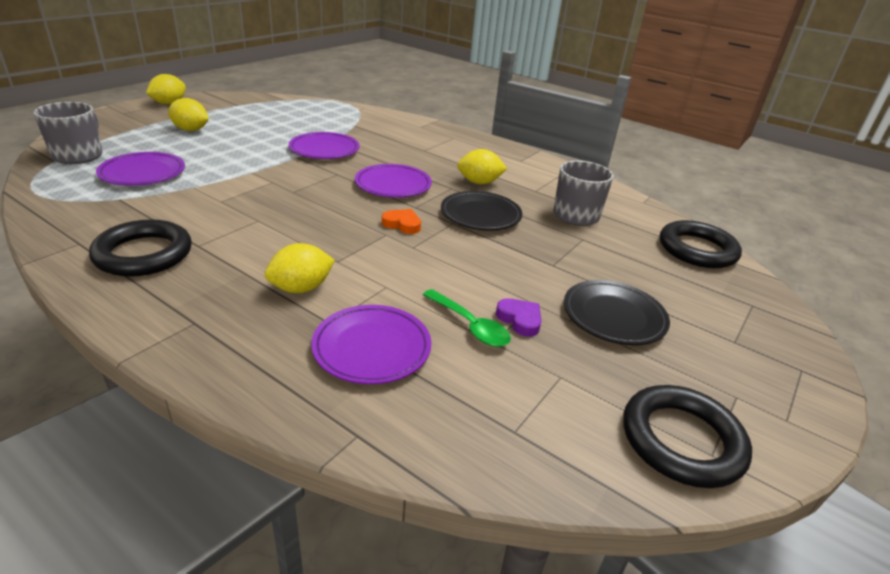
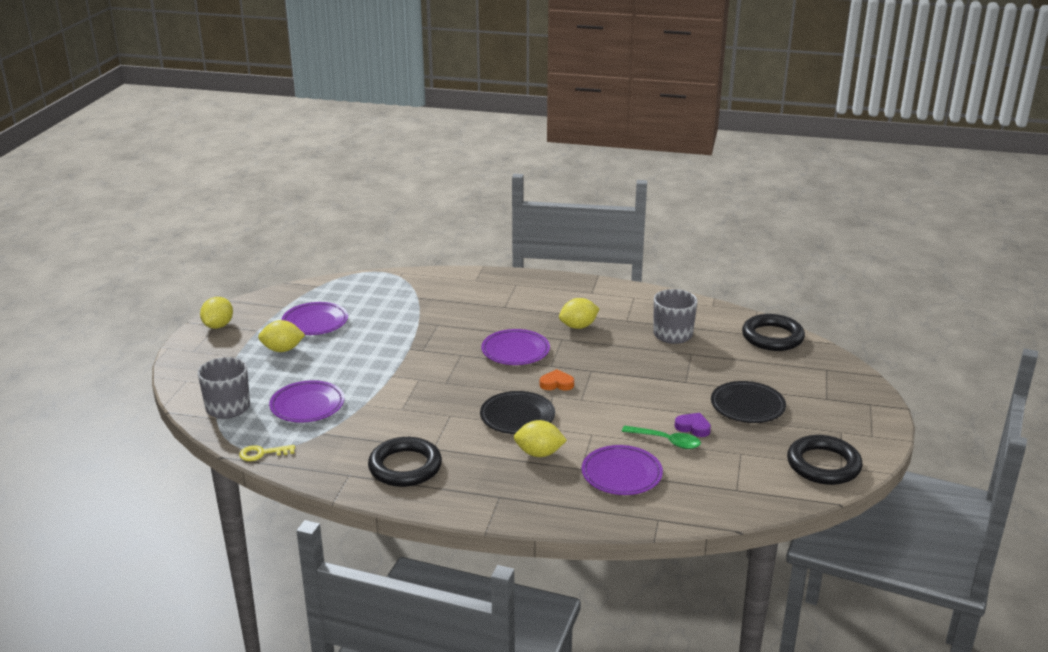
camera: 20 degrees left, 5 degrees down
yellow lemon [265,243,335,293] -> yellow lemon turned 60 degrees clockwise [514,420,567,457]
purple plate [289,132,360,159] -> purple plate moved to [282,302,348,335]
black plate [441,191,522,231] -> black plate moved to [480,391,555,434]
none -> yellow key [239,445,295,461]

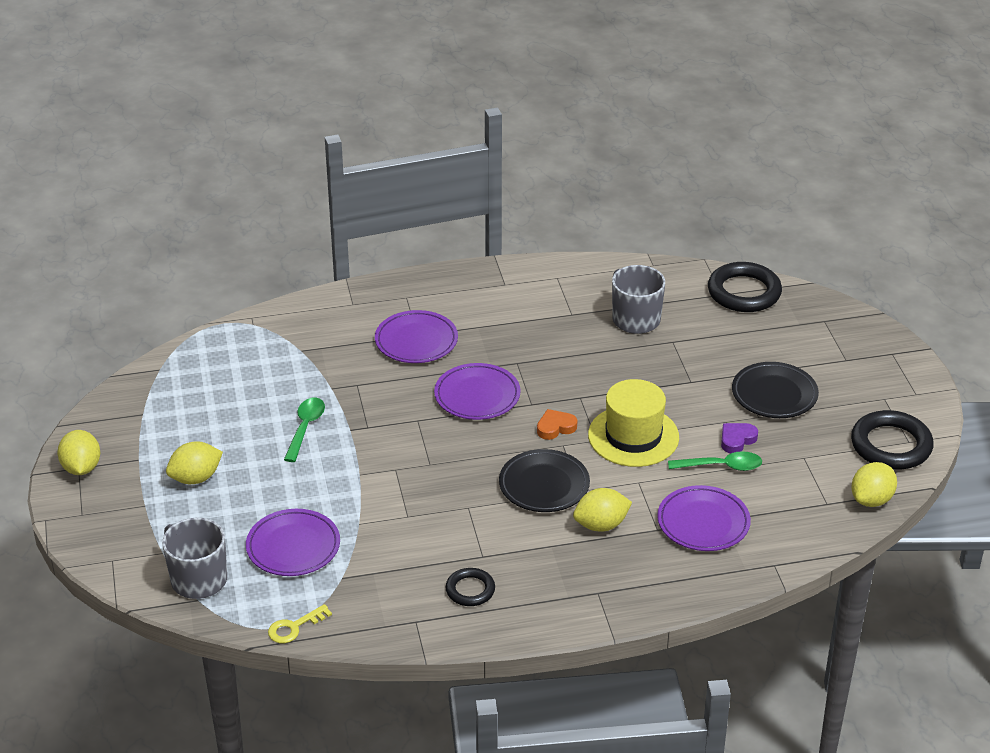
camera: 25 degrees left, 10 degrees up
purple plate [282,302,348,335] -> purple plate moved to [375,310,458,363]
black ring [368,437,442,487] -> black ring [446,568,495,606], size x0.56
yellow lemon [559,298,599,329] -> yellow lemon moved to [851,462,897,507]
purple heart [675,413,711,437] -> purple heart turned 45 degrees counterclockwise [721,423,758,453]
none -> green spoon [284,398,325,462]
none -> yellow hat [588,379,679,467]

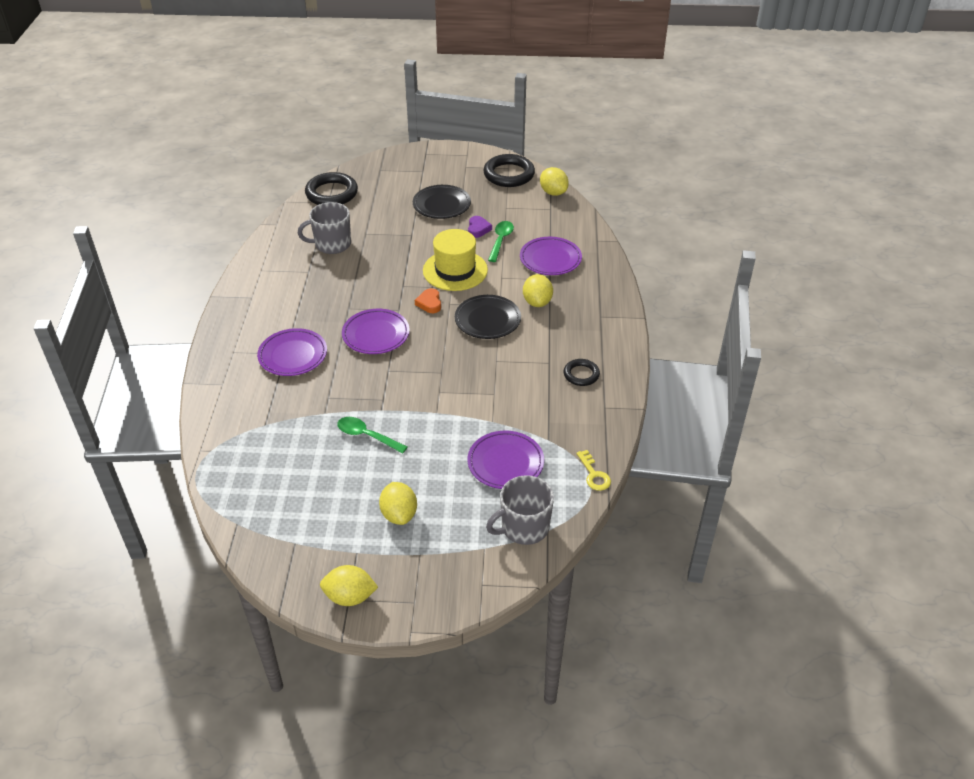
camera: 75 degrees left, 5 degrees up
purple heart [721,423,758,453] -> purple heart turned 150 degrees counterclockwise [468,216,492,238]

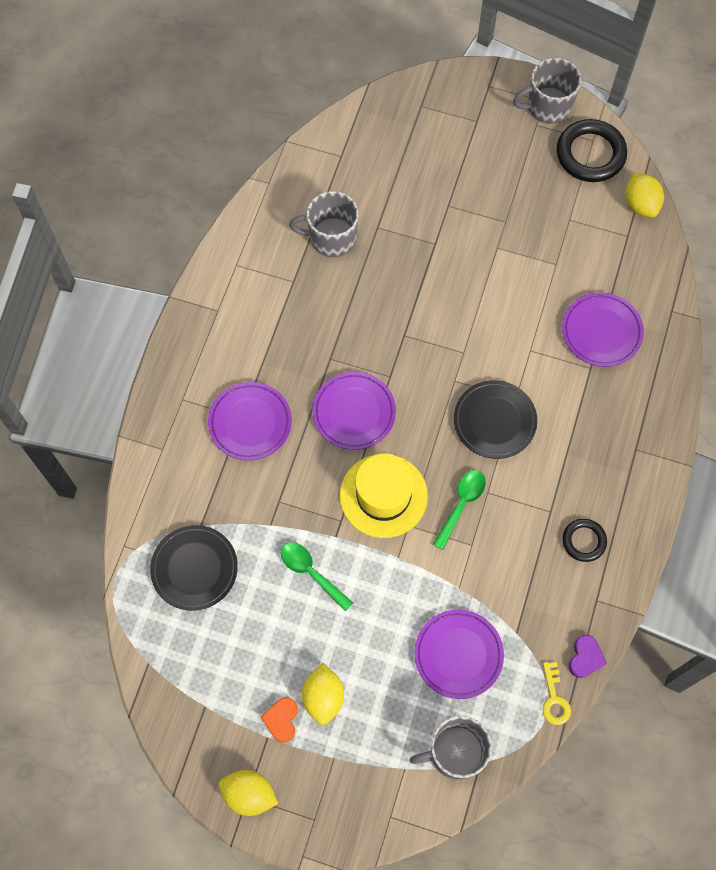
camera: 15 degrees right, 25 degrees up
black ring [305,172,358,205] -> none
black plate [413,185,471,219] -> black plate moved to [150,525,238,611]
orange heart [415,288,441,313] -> orange heart moved to [261,697,298,743]
yellow hat [423,229,488,291] -> yellow hat moved to [340,453,428,538]
purple heart [468,216,492,238] -> purple heart moved to [569,635,607,678]
green spoon [488,221,514,262] -> green spoon moved to [433,470,486,550]
yellow lemon [523,274,553,307] -> none
none -> grey mug [513,58,581,124]

